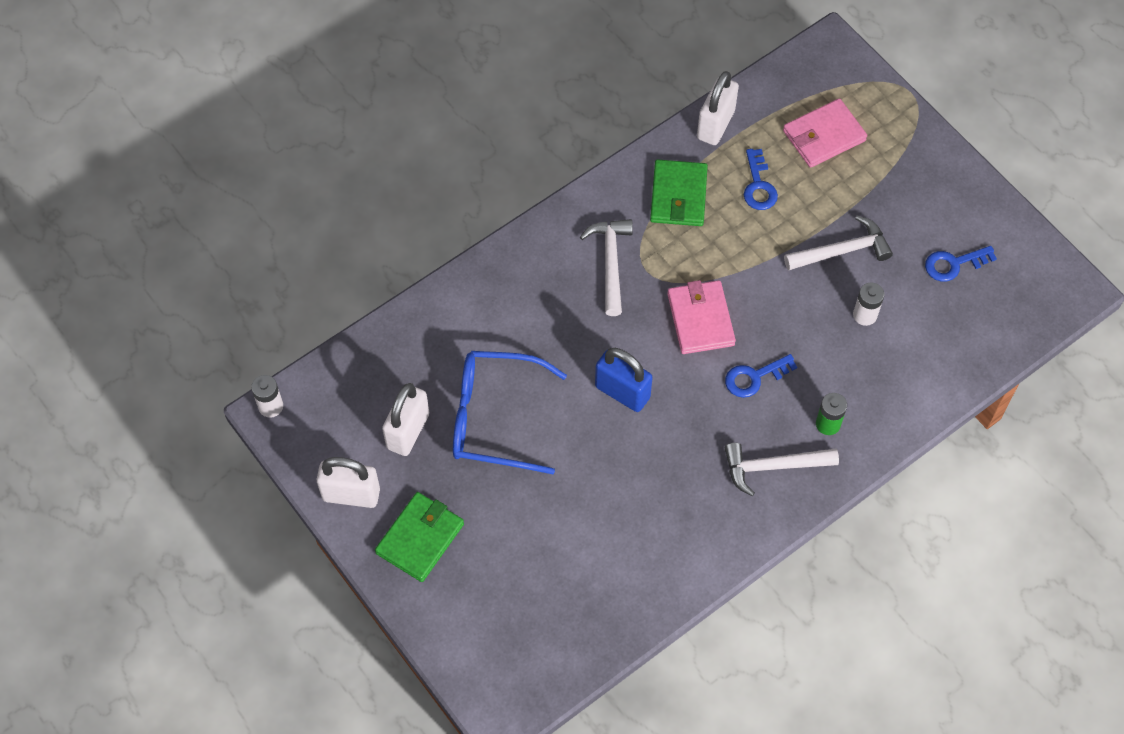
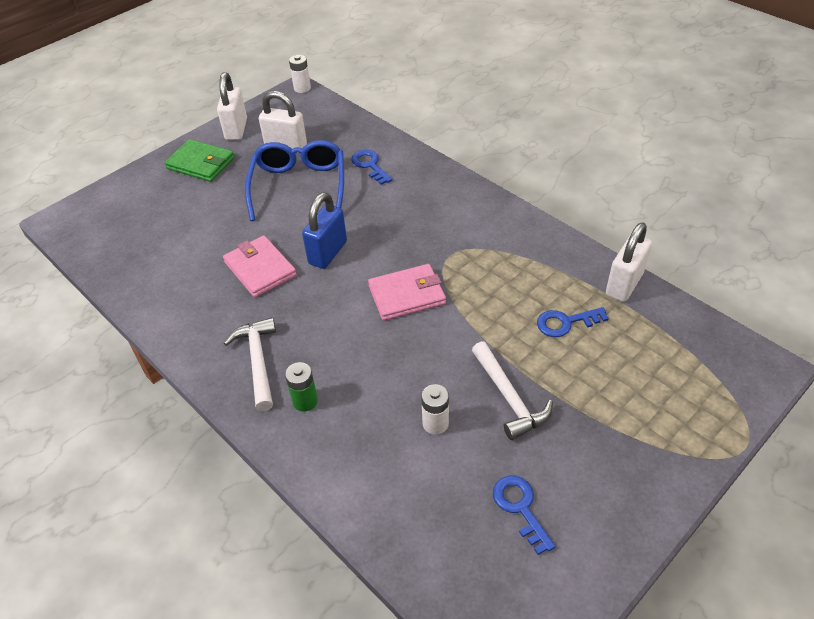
camera: 85 degrees right, 15 degrees down
white hammer [580,219,633,316] -> none
green wallet [650,159,708,226] -> none
white padlock [697,71,739,145] -> white padlock turned 75 degrees counterclockwise [606,222,652,302]
blue key [725,354,797,398] -> blue key moved to [351,150,392,185]
pink wallet [783,98,867,168] -> pink wallet moved to [223,236,297,298]

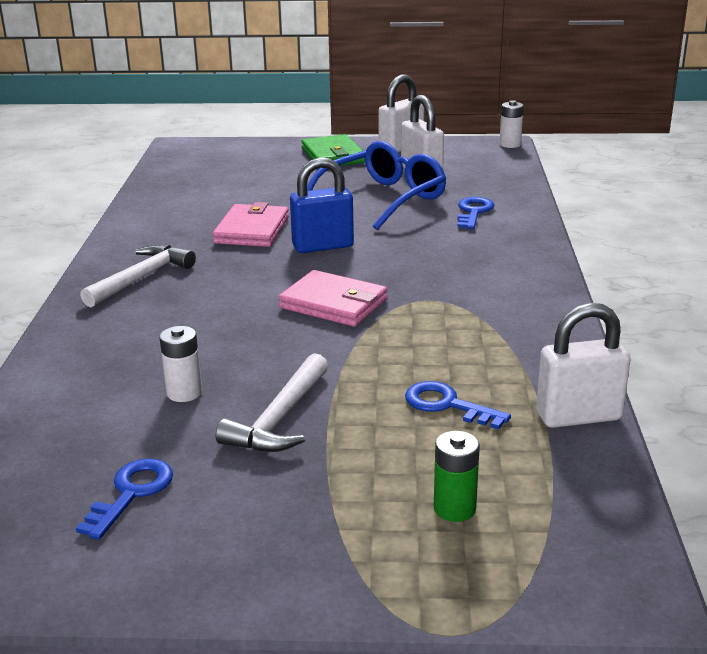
camera: 45 degrees right, 20 degrees down
green battery [285,362,318,412] -> green battery moved to [434,431,480,522]

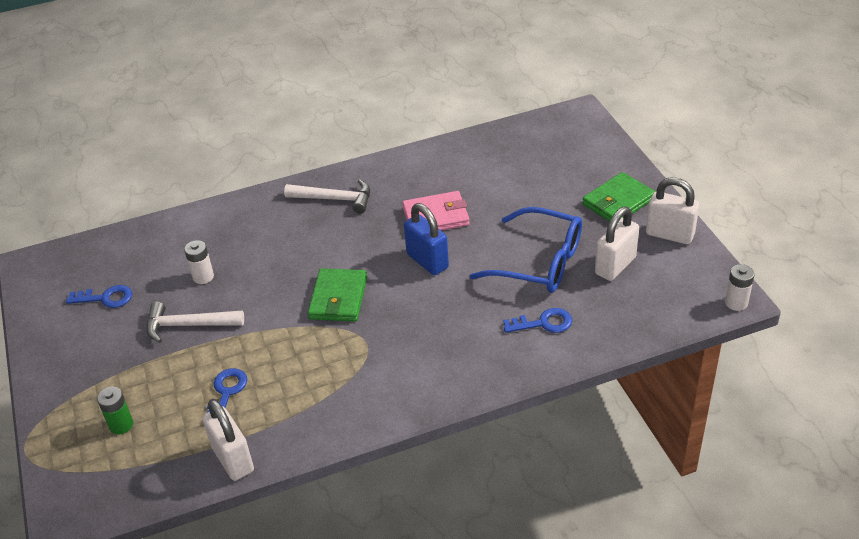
camera: 70 degrees right, 15 degrees up
pink wallet [278,270,387,327] -> green wallet [308,268,367,322]

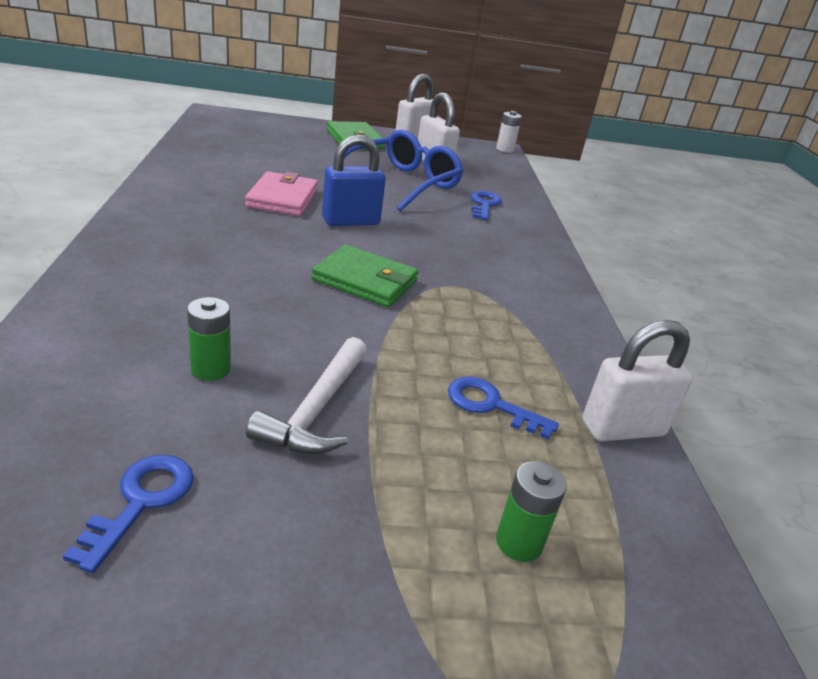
camera: 80 degrees left, 10 degrees down
white battery [184,240,214,284] -> green battery [187,297,231,381]
white hammer [284,179,370,214] -> none

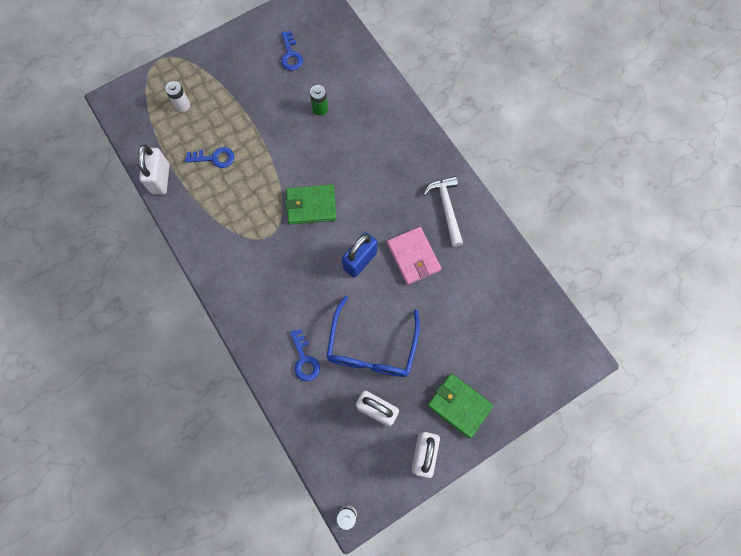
camera: 155 degrees right, 40 degrees up
white hammer [246,337,367,454] -> white hammer moved to [423,176,463,247]
green battery [496,461,567,562] -> white battery [165,81,190,112]
white padlock [582,320,693,441] -> white padlock turned 45 degrees counterclockwise [138,145,170,195]

